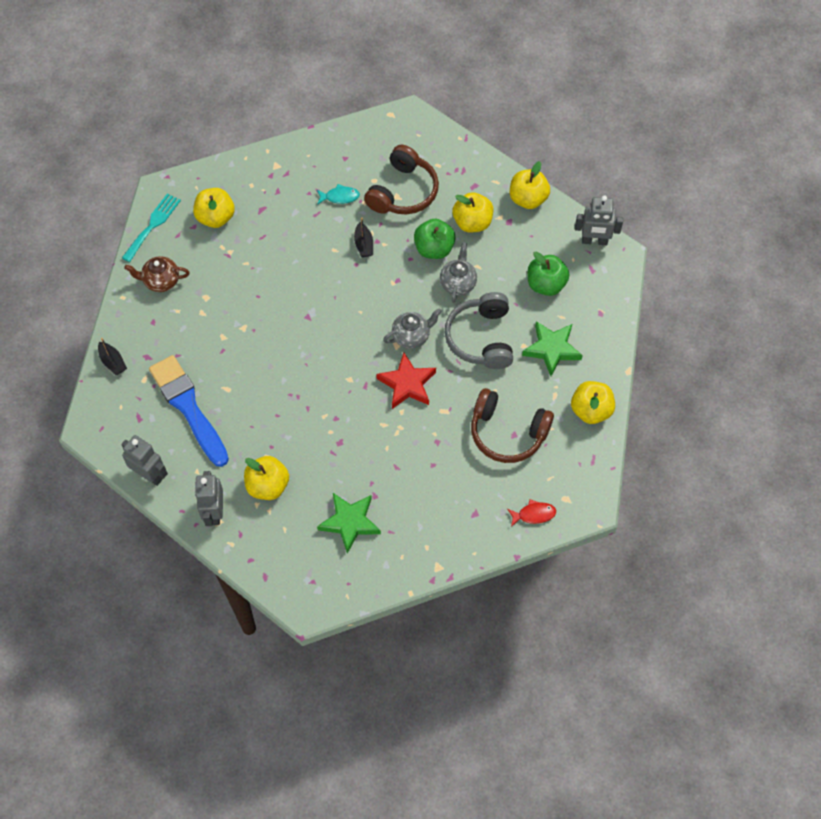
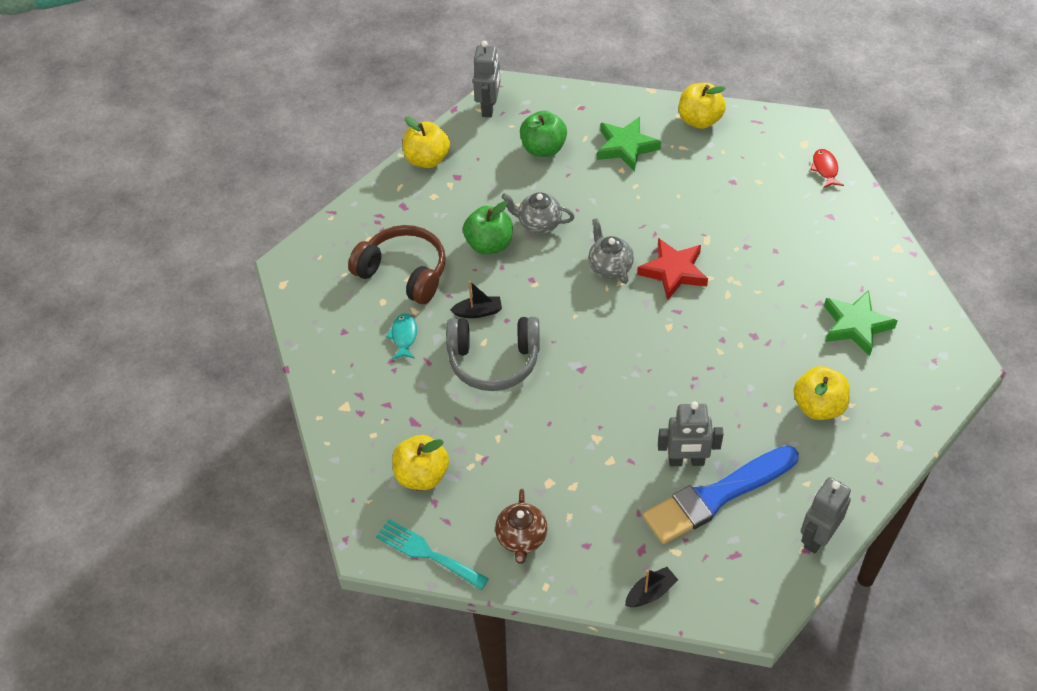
camera: 85 degrees left, 10 degrees down
grey robot [195,471,223,526] -> grey robot moved to [658,402,723,466]
grey headphones [444,292,513,369] -> grey headphones moved to [446,317,540,391]
yellow apple [452,192,493,233] -> none
brown headphones [471,388,554,463] -> none

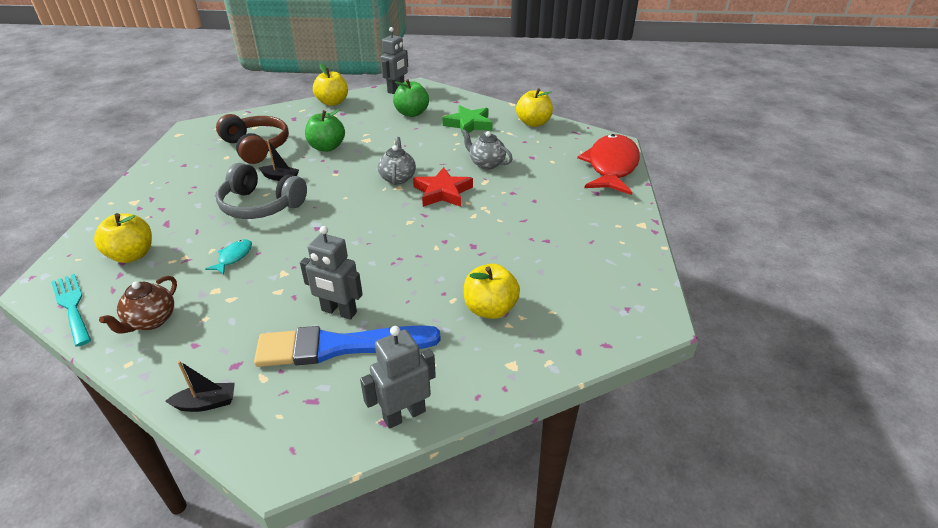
camera: 20 degrees right, 15 degrees down
turquoise fish [386,313,417,360] -> turquoise fish moved to [205,239,252,275]
grey teapot [502,192,574,234] -> grey teapot moved to [461,129,513,169]
red fish [810,149,844,188] -> red fish [577,134,640,195], size x2.47
green star [824,290,898,356] -> none

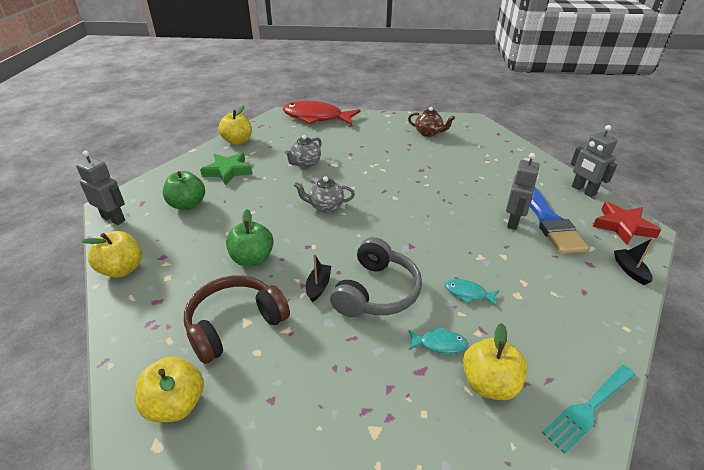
camera: 90 degrees left, 0 degrees up
brown teapot [99,276,177,334] -> brown teapot moved to [408,107,455,137]
red star [413,167,473,207] -> red star moved to [593,201,661,245]
yellow apple [464,264,520,319] -> yellow apple moved to [135,356,204,422]
none -> turquoise fish [408,326,468,354]

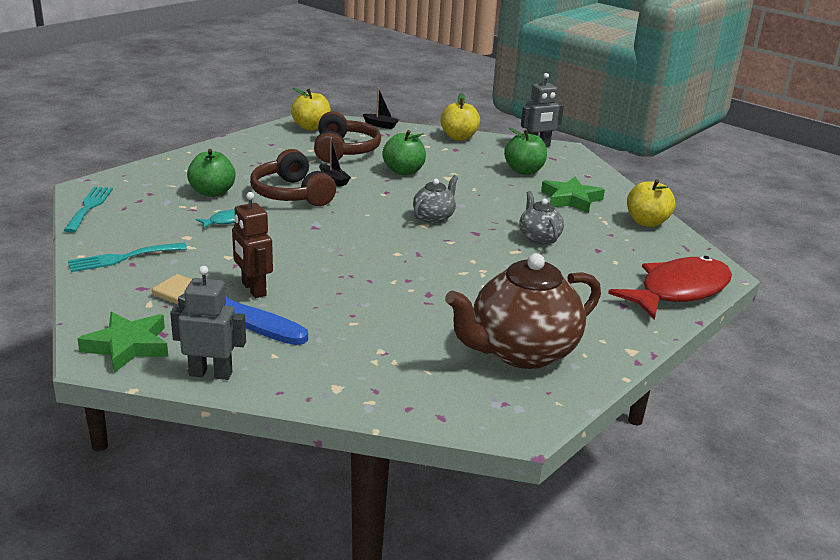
camera: 125 degrees right, 10 degrees down
grey headphones [330,237,422,317] -> brown headphones [250,149,336,206]
brown teapot [408,107,455,137] -> brown teapot [445,253,601,369], size x2.02
turquoise fish [408,326,468,354] -> green apple [187,149,236,197]
yellow apple [463,323,528,400] -> none
grey robot [506,153,540,230] -> brown robot [232,192,273,298]
red star [593,201,661,245] -> green star [78,312,168,373]
black boat [614,238,654,285] -> black boat moved to [363,88,399,129]
none -> turquoise fork [68,243,187,272]

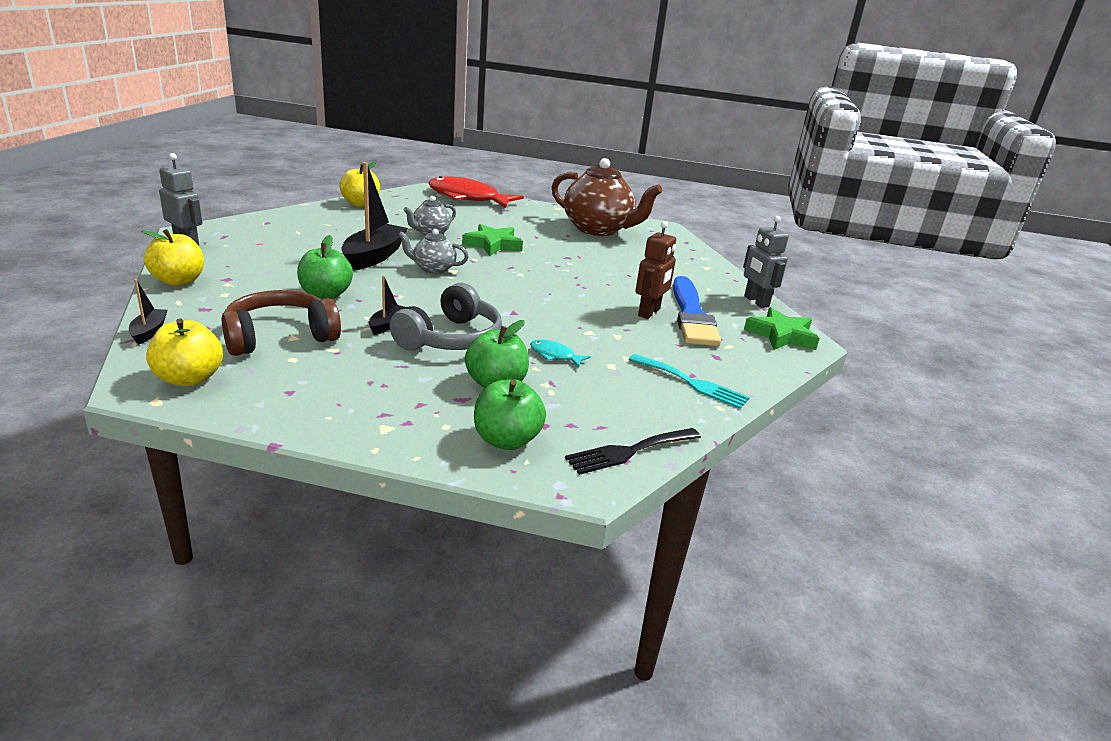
camera: 120 degrees left, 0 degrees up
turquoise fork [63,187,113,233] -> black fork [565,428,701,475]
brown headphones [250,149,336,206] -> grey headphones [390,282,502,351]
green apple [504,128,547,175] -> green apple moved to [474,379,546,450]
green star [541,177,605,213] -> green star moved to [462,224,523,256]
none -> black boat [341,162,408,271]

